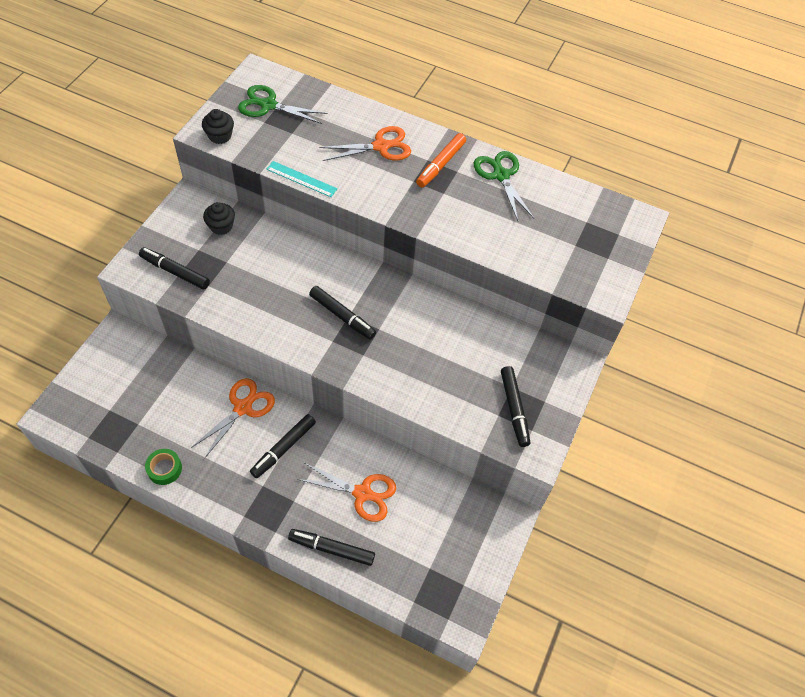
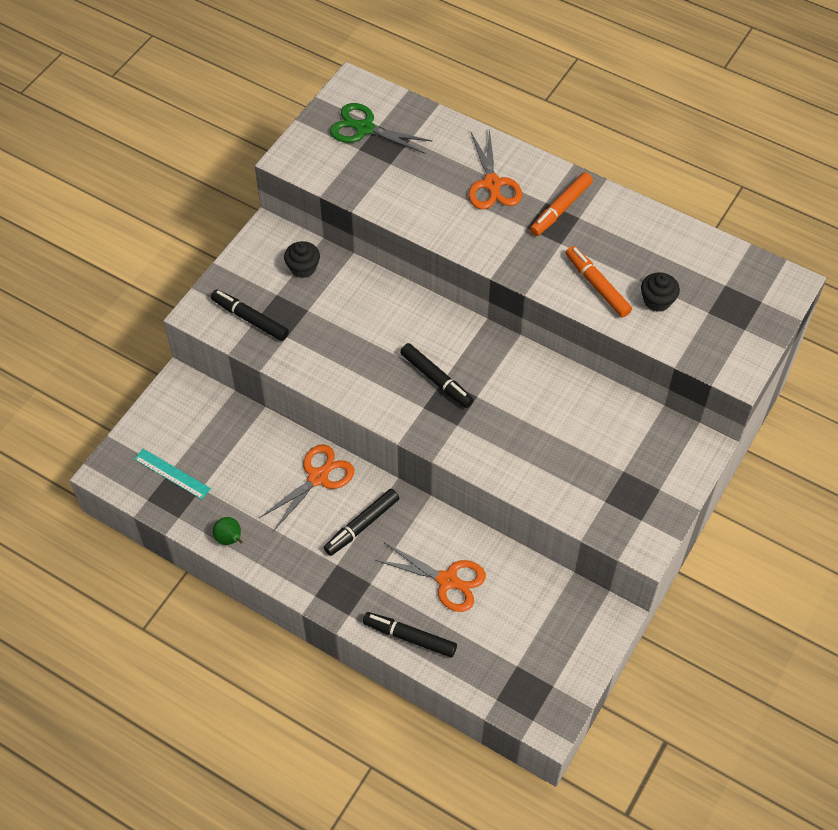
camera: 10 degrees right, 0 degrees up
green tape [145,449,182,485] -> green pear [213,517,243,545]
black cupcake [202,109,234,144] -> black cupcake moved to [641,272,680,312]
turquoise ruler [266,161,338,197] -> turquoise ruler moved to [134,449,211,499]
orange scissors [319,126,411,161] -> orange scissors turned 90 degrees clockwise [468,128,522,209]
green scissors [474,151,534,221] -> none
black marker [501,366,530,447] -> none
none -> orange marker [565,246,632,317]

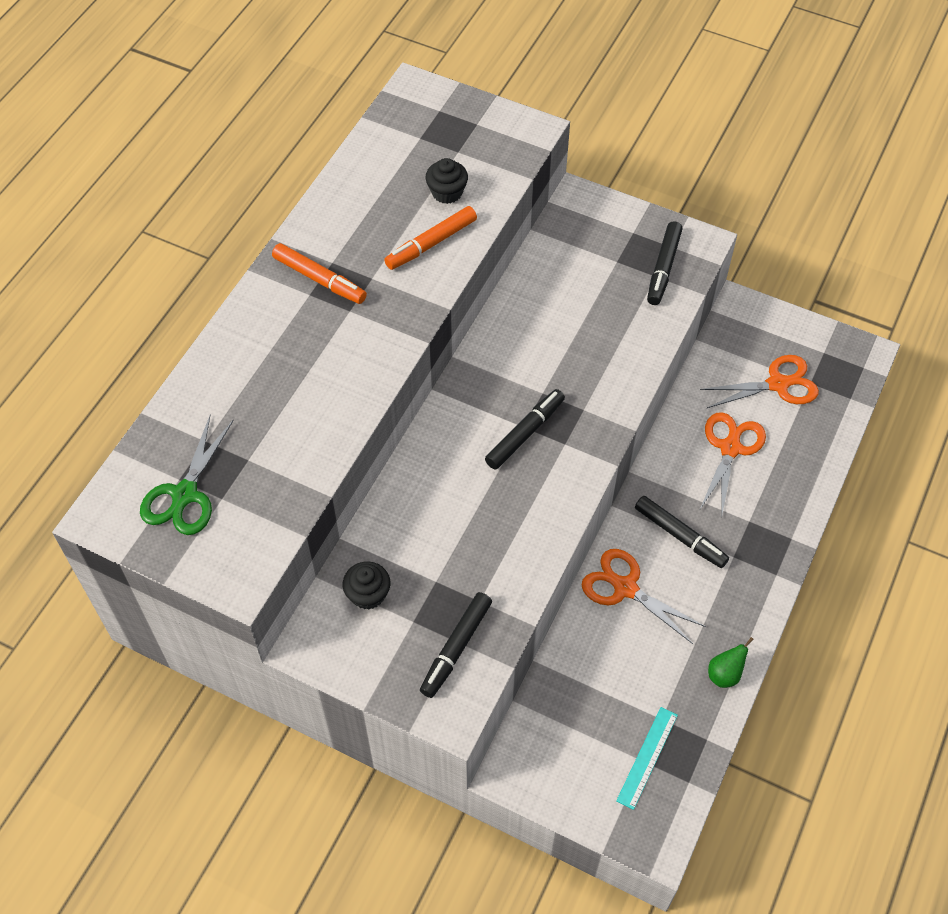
camera: 95 degrees left, 0 degrees up
black marker [363,612,457,658] -> black marker moved to [647,221,682,305]
orange scissors [468,128,522,209] -> orange scissors moved to [700,355,819,408]

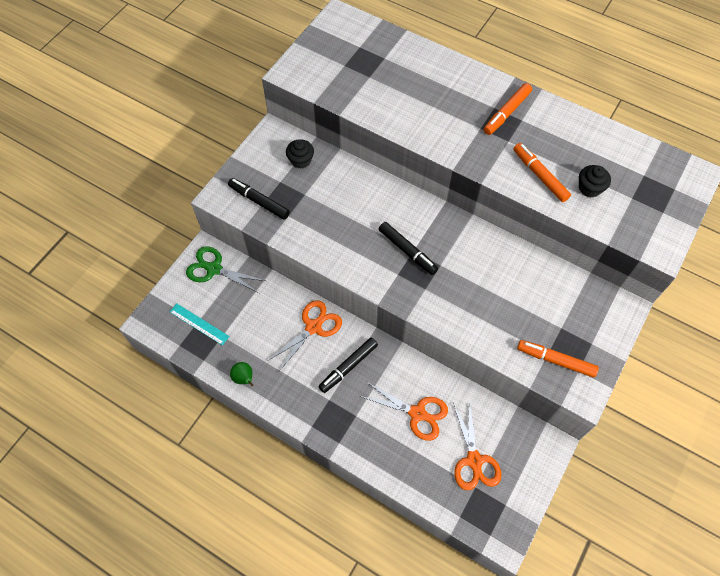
camera: 95 degrees right, 5 degrees up
green scissors [140,414,234,535] -> green scissors moved to [186,246,266,293]
black marker [647,221,682,305] -> orange marker [517,340,599,378]

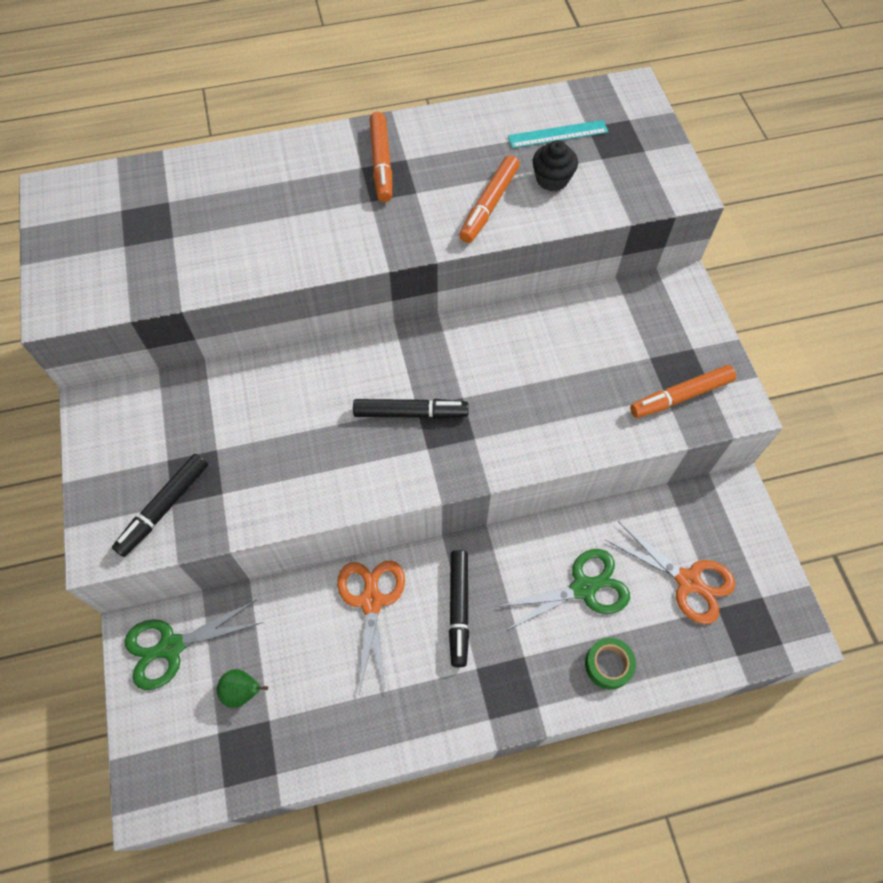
camera: 45 degrees left, 0 degrees up
turquoise ruler [170,304,230,345] -> turquoise ruler moved to [508,120,608,148]
black marker [228,178,290,220] -> black marker turned 45 degrees counterclockwise [112,454,208,557]
green pear [230,362,253,386] -> green pear moved to [217,669,268,708]
black cupcake [286,139,314,169] -> none
orange scissors [359,382,448,441] -> green scissors [496,549,630,631]
orange marker [513,143,571,202] -> orange marker turned 75 degrees counterclockwise [459,155,520,243]
none -> green tape [585,638,636,689]

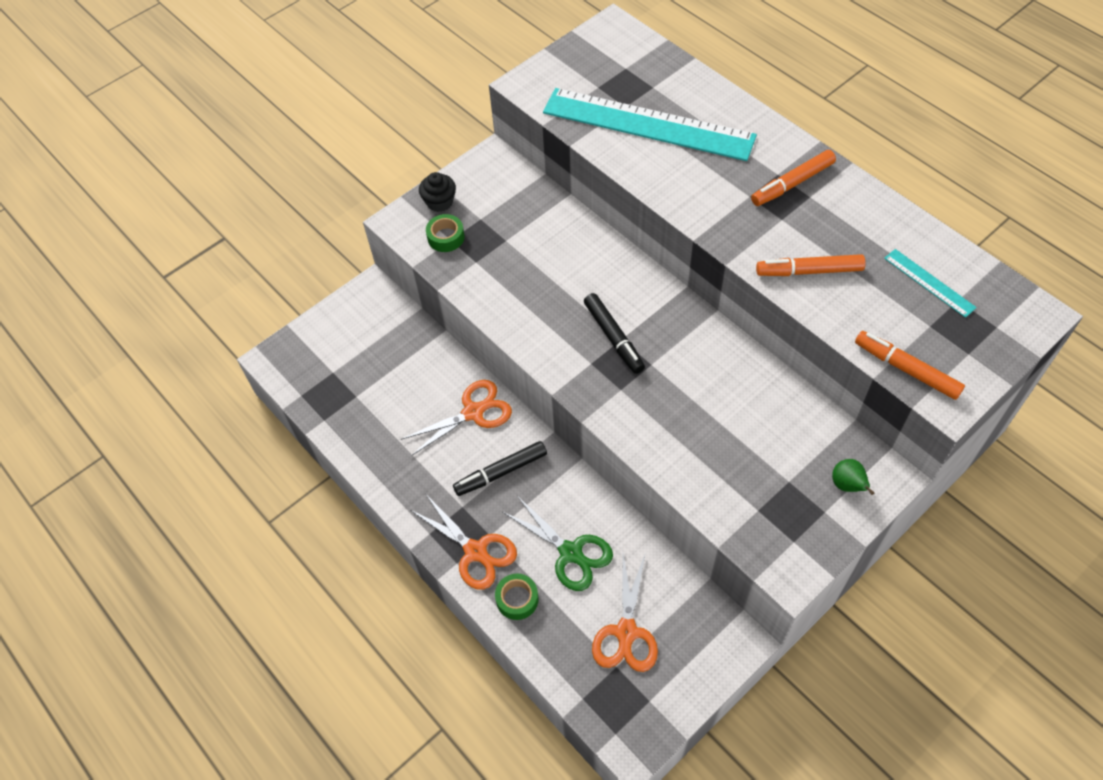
camera: 65 degrees right, 5 degrees down
black marker [112,454,208,557] -> green tape [426,214,465,252]
green scissors [124,600,264,690] -> none
green pear [217,669,268,708] -> green pear moved to [832,459,874,495]
black cupcake [533,140,578,191] -> black cupcake moved to [419,172,456,212]
orange marker [630,365,736,418] -> orange marker moved to [855,331,965,400]
none -> orange scissors [411,495,517,590]
none -> turquoise ruler [543,88,757,161]

